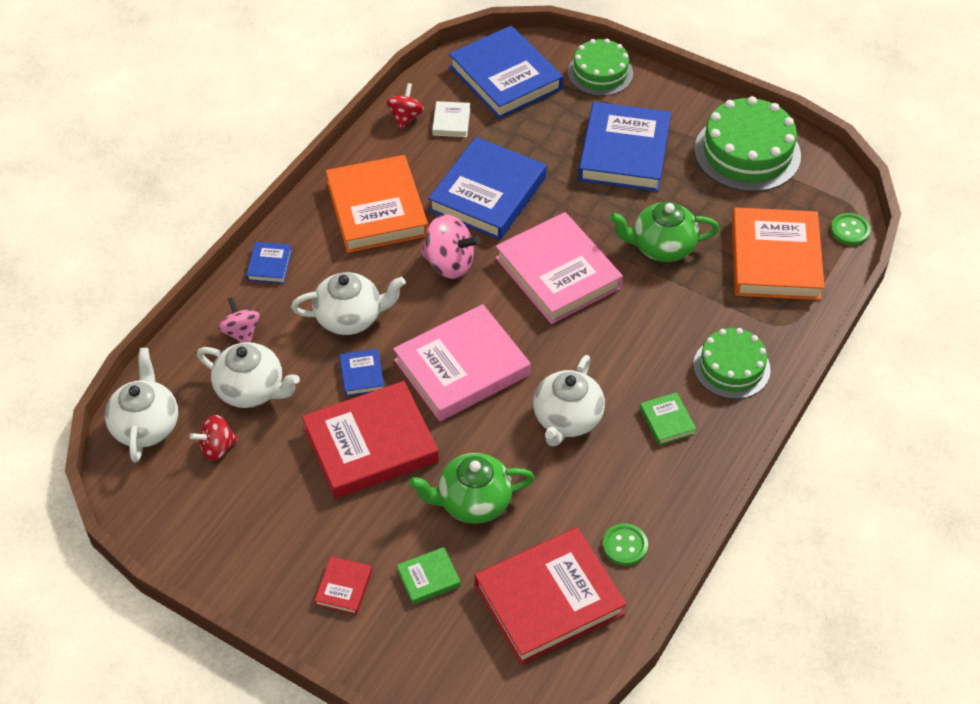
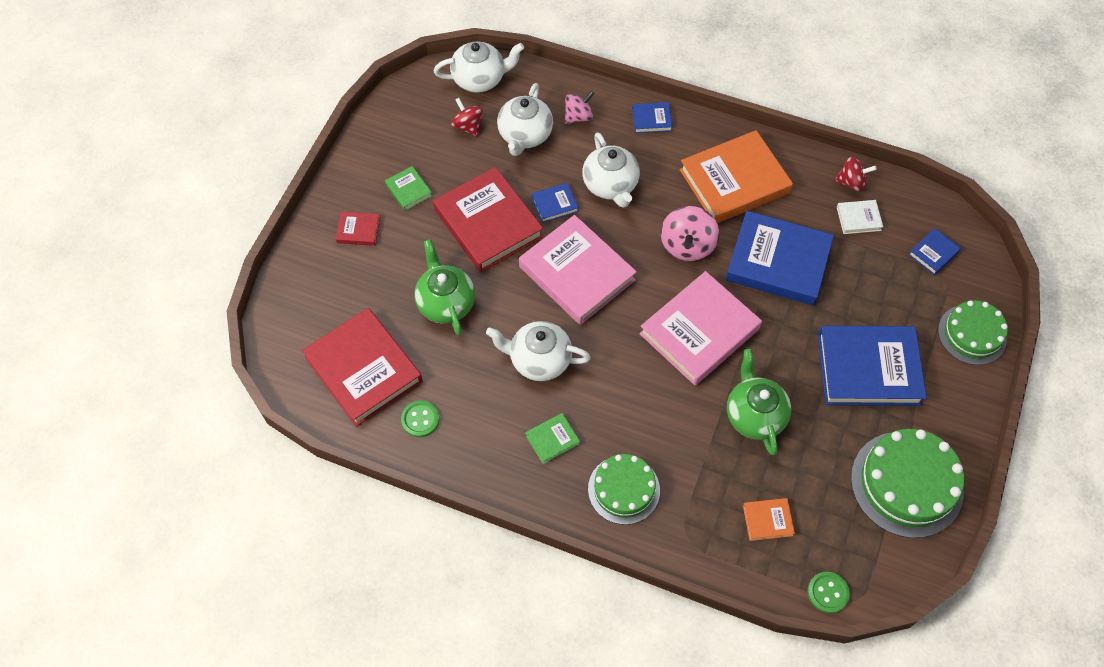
camera: 80 degrees right, 10 degrees up
green book [397,547,461,605] -> green book moved to [385,166,432,211]
blue book [449,26,563,119] -> blue book [908,228,961,275], size x0.44
orange book [732,207,825,300] -> orange book [743,498,795,541], size x0.44

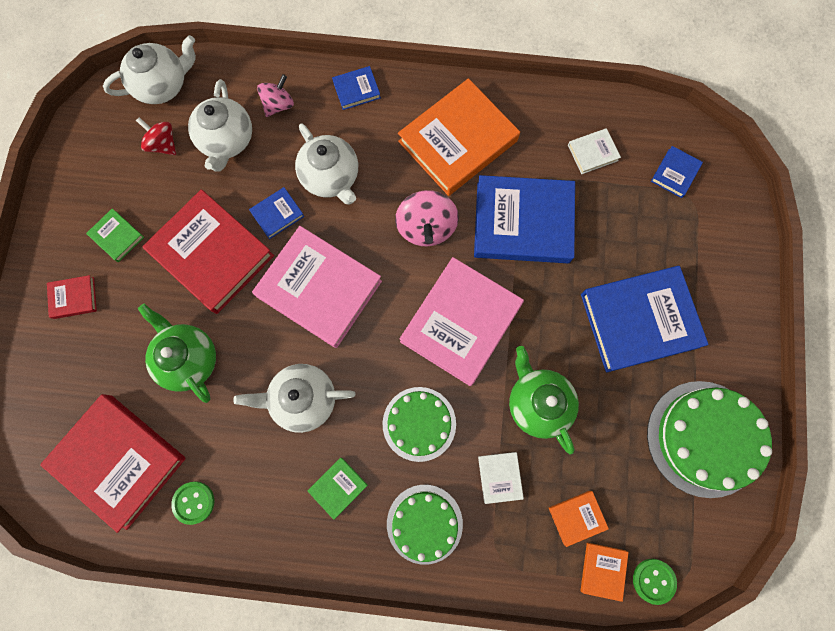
camera: 15 degrees left, 15 degrees up
red spinning top [834,156,877,191] -> none
green cake [938,300,1008,365] -> green cake moved to [383,387,456,462]
none -> white book [478,452,524,504]
none -> orange book [580,543,629,602]

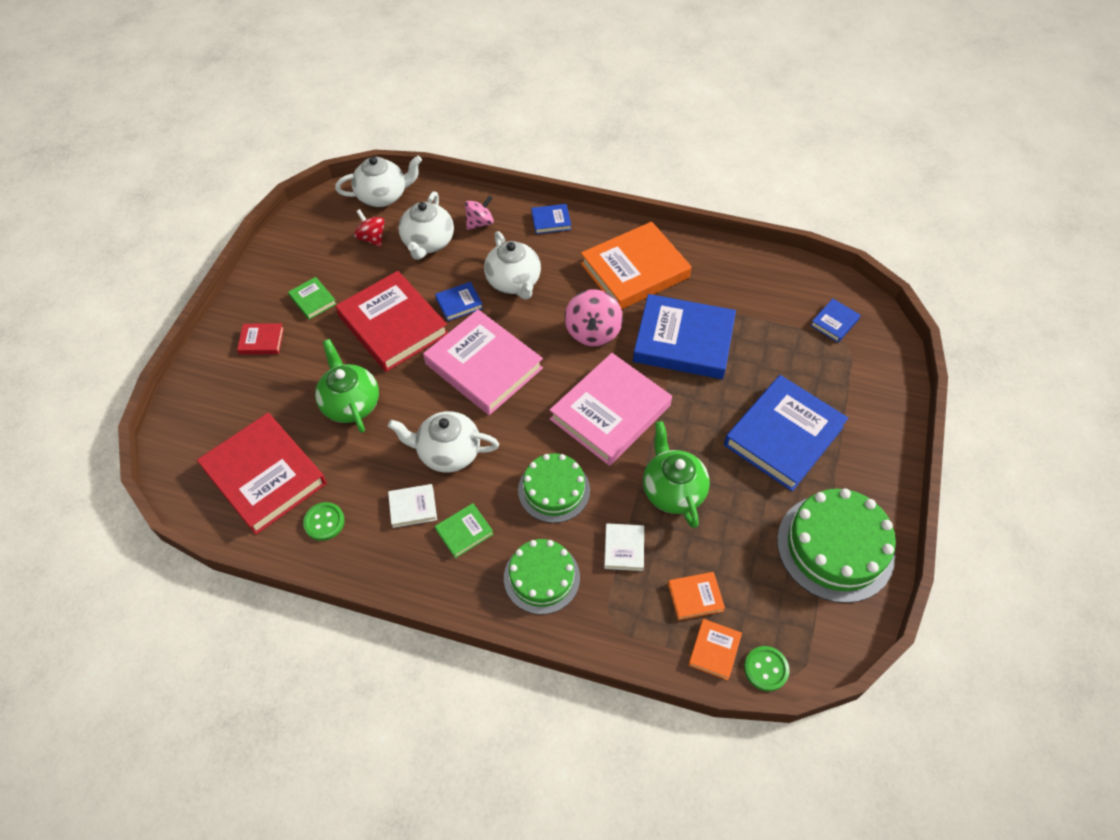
camera: 10 degrees right, 20 degrees down
white book [568,128,621,174] -> white book moved to [388,484,437,528]
blue book [581,266,709,372] -> blue book turned 45 degrees counterclockwise [724,375,848,491]

